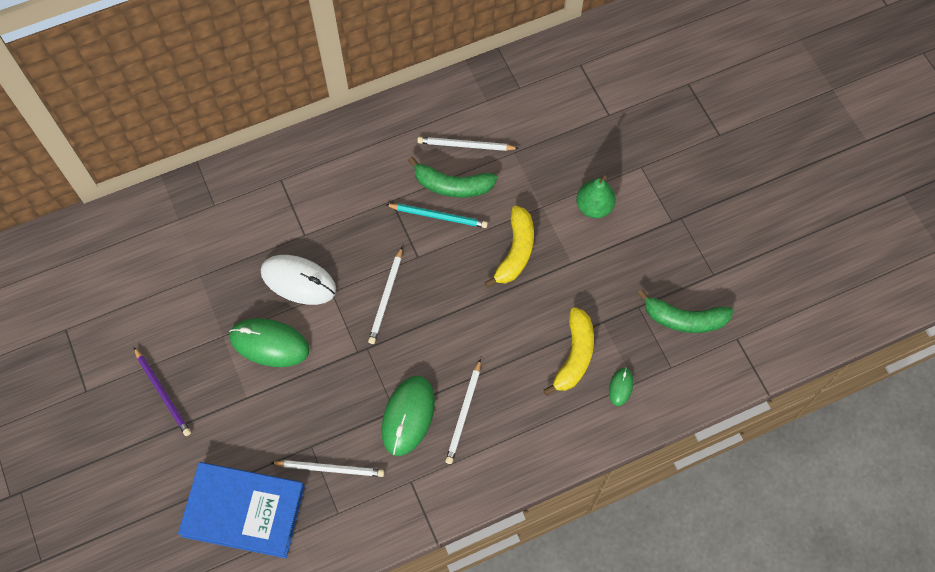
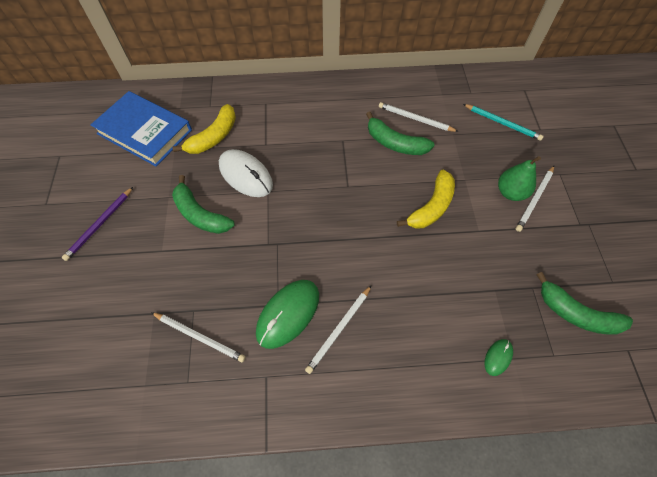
camera: 20 degrees right, 5 degrees down
purple pencil [134,347,191,436] -> purple pencil turned 45 degrees clockwise [62,187,133,261]
blue book [178,462,305,558] -> blue book moved to [91,91,192,166]
green mouse [229,318,310,367] -> green banana [172,175,235,234]
white pencil [368,247,402,344] -> white pencil moved to [515,166,554,232]
turquoise pencil [385,204,488,228] -> turquoise pencil moved to [463,104,544,141]
yellow banana [543,307,594,396] -> yellow banana moved to [173,104,236,154]

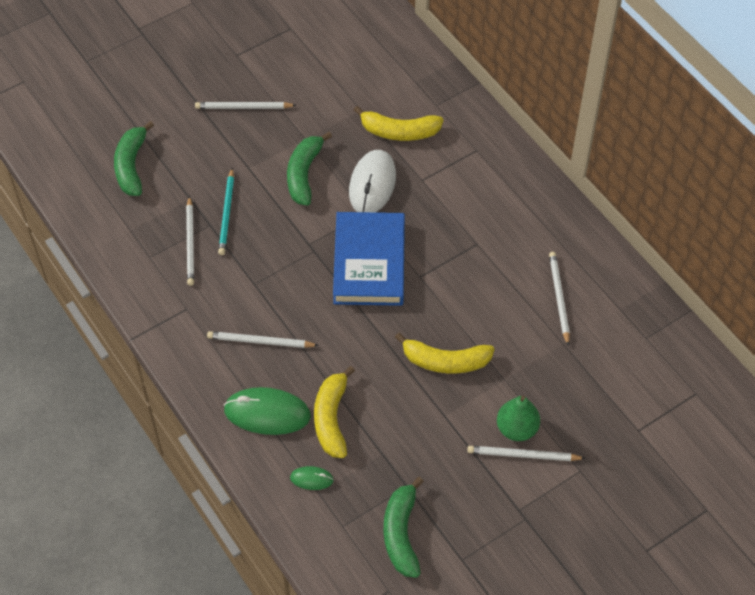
camera: 60 degrees right, 5 degrees down
purple pencil [62,187,133,261] -> white pencil [195,102,296,109]
blue book [91,91,192,166] -> blue book moved to [333,212,405,306]
green mouse [256,280,319,349] -> green mouse moved to [223,387,311,435]
green banana [366,112,435,155] -> green banana moved to [114,121,154,196]
turquoise pencil [463,104,544,141] -> turquoise pencil moved to [218,168,234,255]
none -> yellow banana [314,366,355,458]

